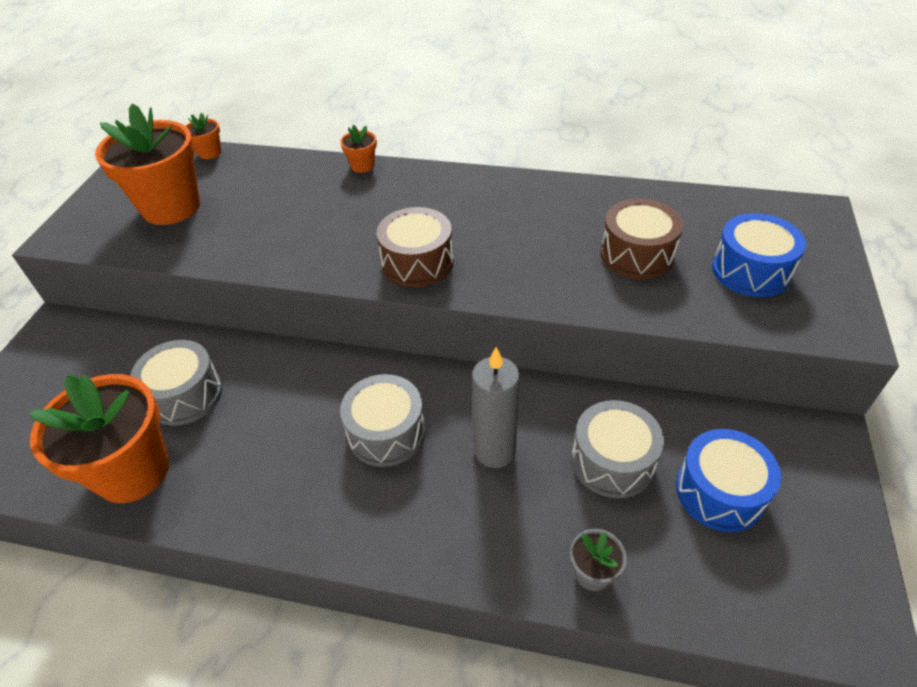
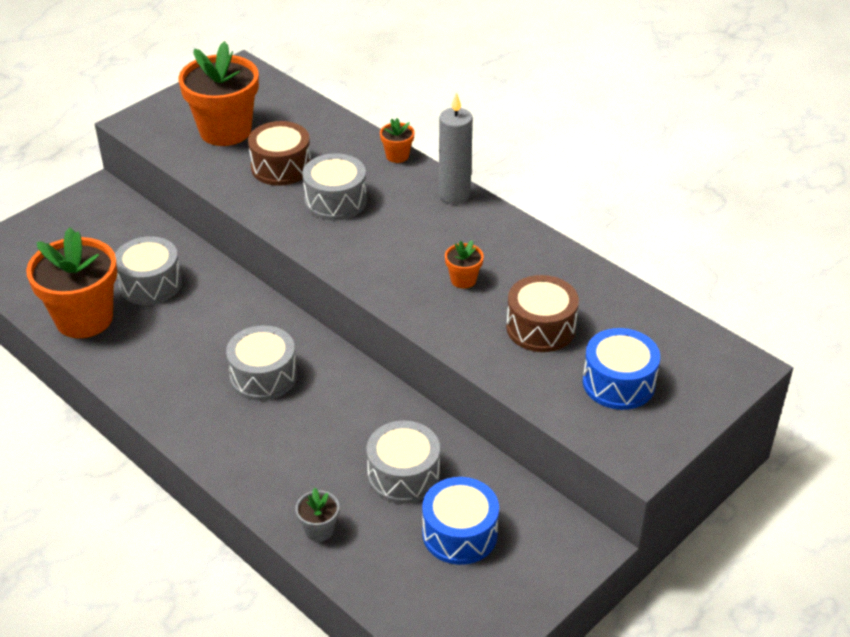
camera: 30 degrees right, 5 degrees down
orange flower pot [186,113,221,159] -> orange flower pot moved to [445,240,484,289]
brown drum [377,207,453,288] -> brown drum moved to [248,121,311,186]
grey candle [472,347,520,468] -> grey candle moved to [439,92,473,204]
none -> grey drum [302,153,367,221]

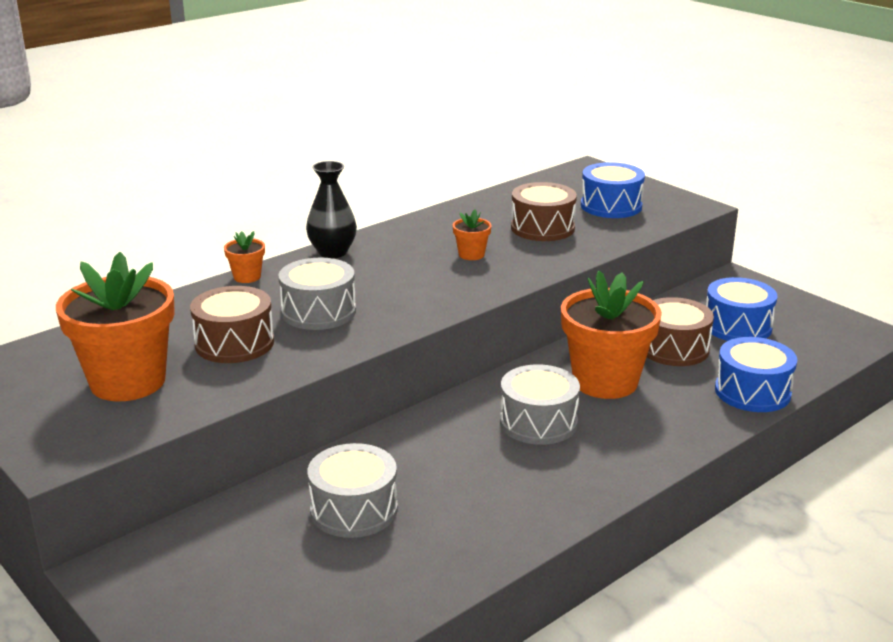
camera: 85 degrees left, 15 degrees down
orange flower pot [26,228,117,338] -> orange flower pot moved to [561,271,662,399]
grey flower pot [295,488,339,542] -> blue drum [715,337,797,412]
grey drum [366,421,440,504] -> brown drum [647,297,714,366]
grey candle [439,92,473,204] -> black vase [306,161,357,258]

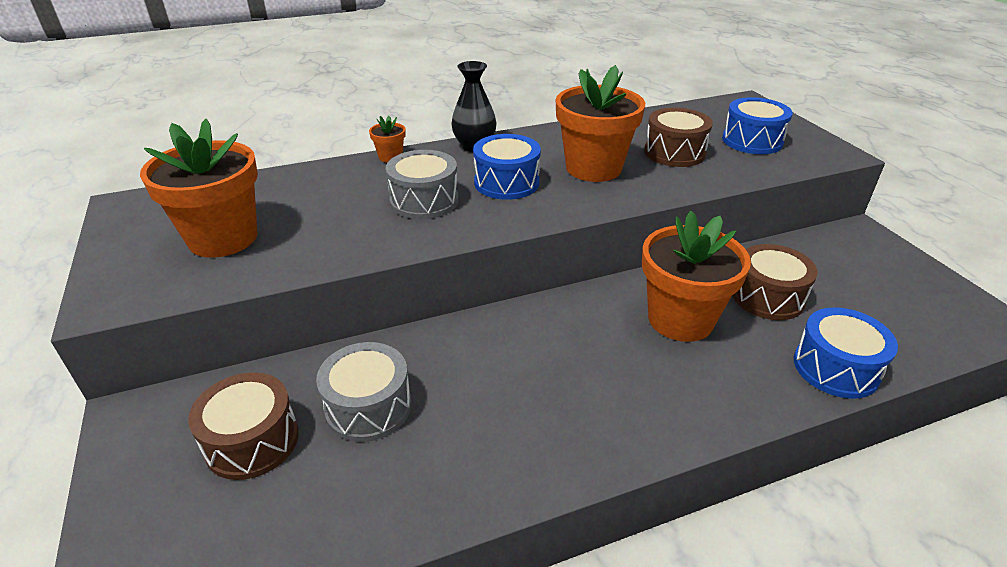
camera: 20 degrees right, 10 degrees up
brown drum [190,286,274,363] -> brown drum moved to [188,372,299,480]
orange flower pot [452,209,492,260] -> orange flower pot [556,65,645,182], size x2.30
grey drum [500,364,580,445] -> none
blue drum [706,277,777,341] -> blue drum moved to [473,134,541,200]

